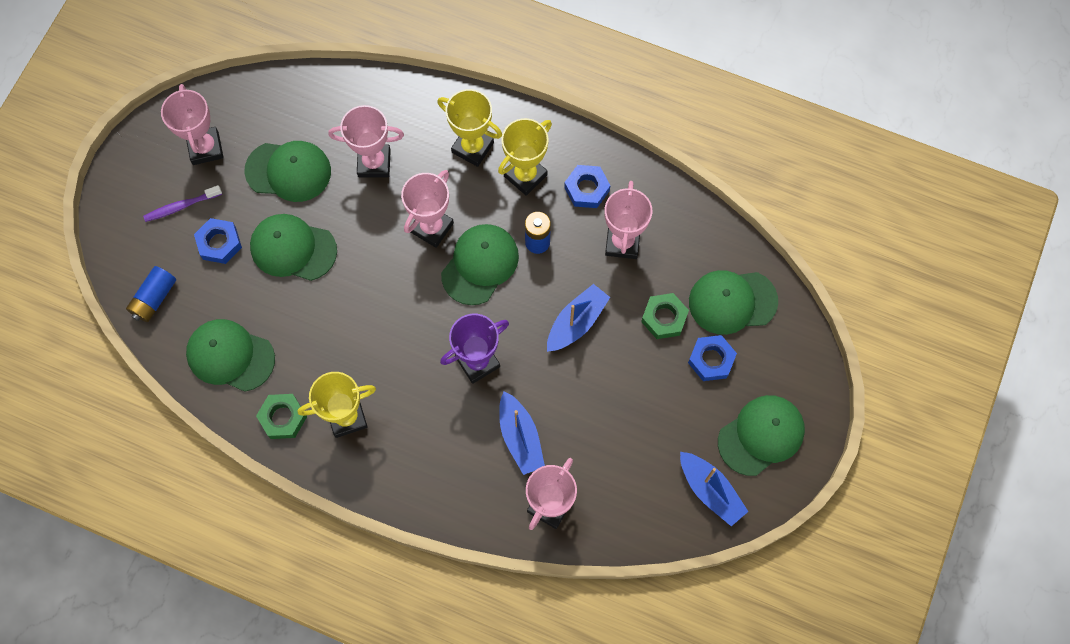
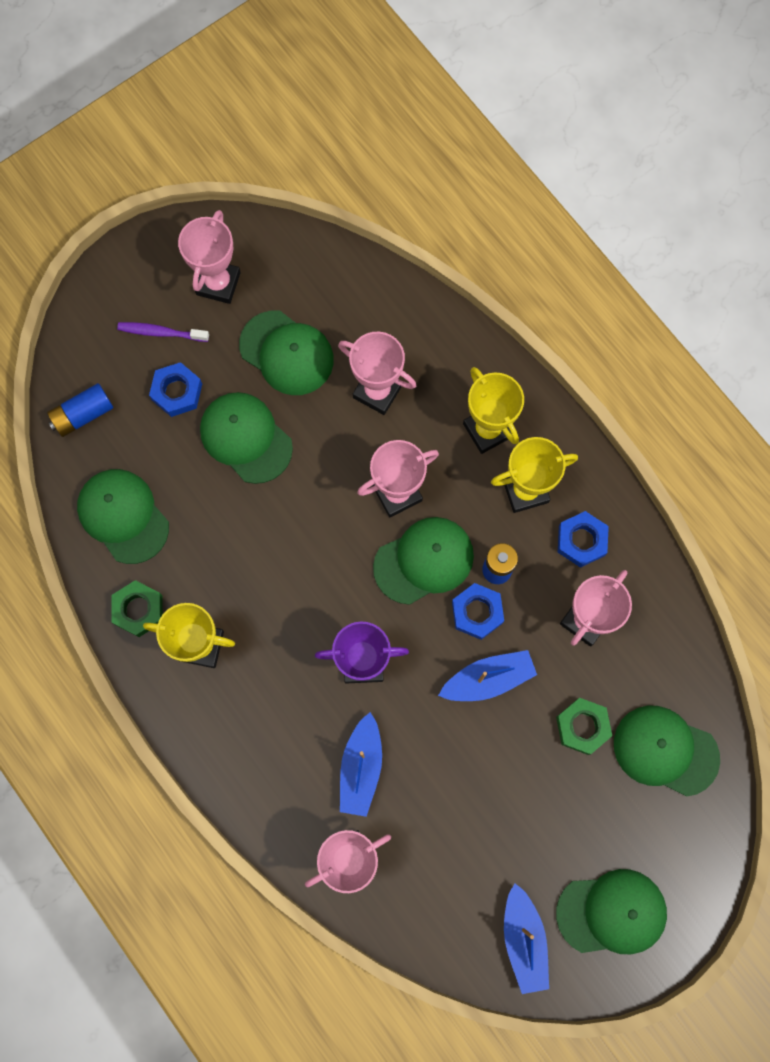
camera: 30 degrees right, 5 degrees up
blue nut [688,335,737,381] -> blue nut moved to [452,583,504,640]

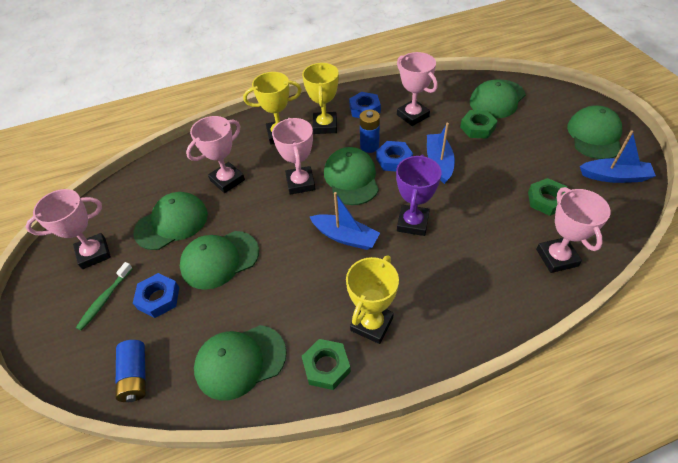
camera: 70 degrees left, 25 degrees down
purple toothbrush [117,322,209,342] -> green toothbrush [76,262,133,330]
pink trophy [178,210,241,304] -> pink trophy turned 60 degrees counterclockwise [26,189,111,269]
blue boat [340,712,382,817] -> blue boat moved to [310,192,380,250]
none -> green nut [528,178,567,216]

